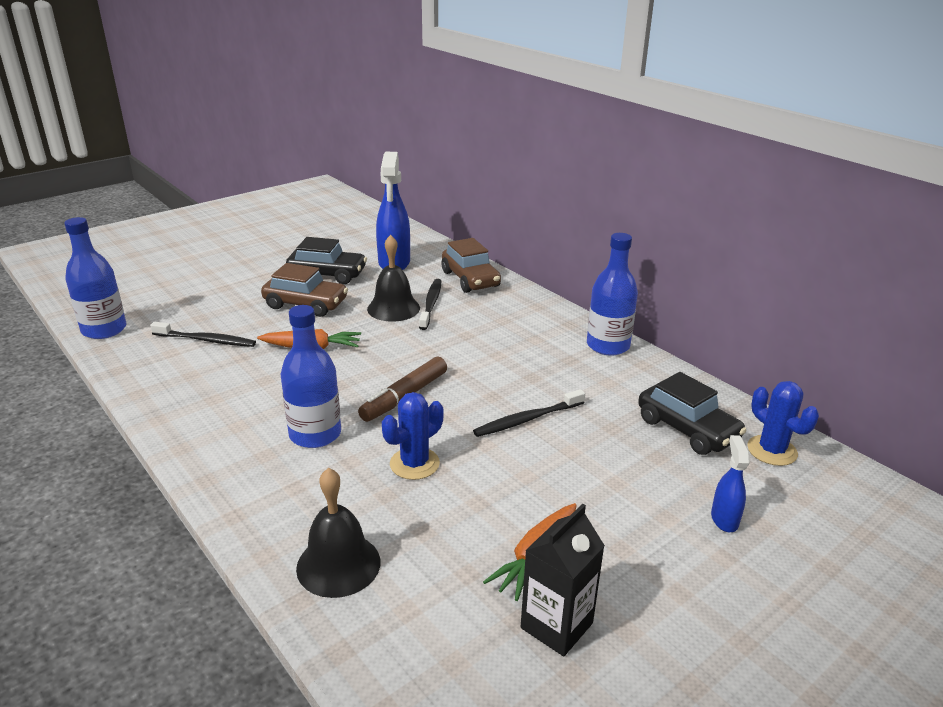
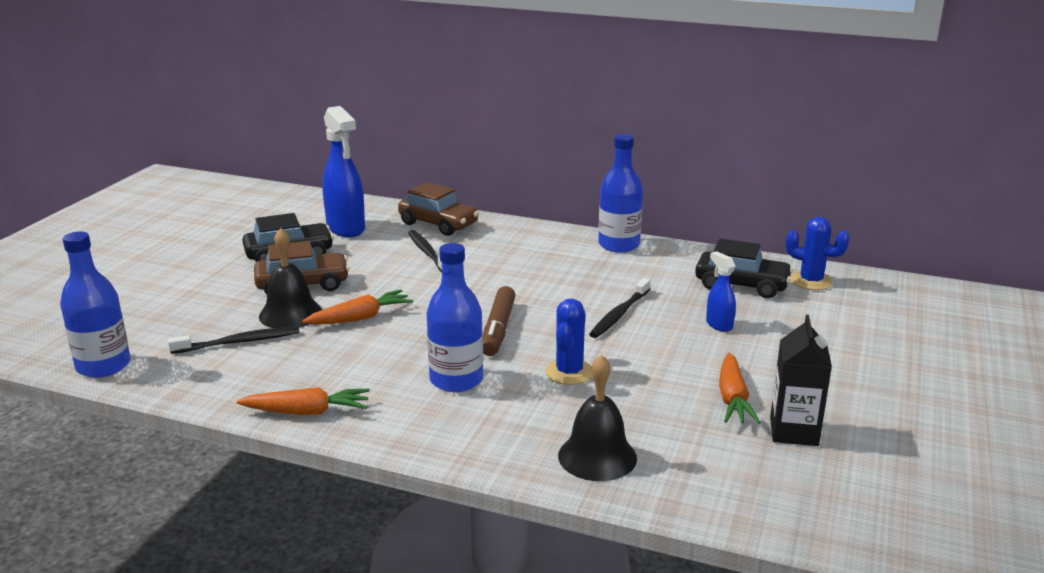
camera: 30 degrees left, 5 degrees down
black bell [367,235,420,321] -> black bell moved to [259,228,322,328]
blue spray bottle [711,435,750,532] -> blue spray bottle moved to [706,251,736,332]
none -> orange carrot [237,387,370,415]

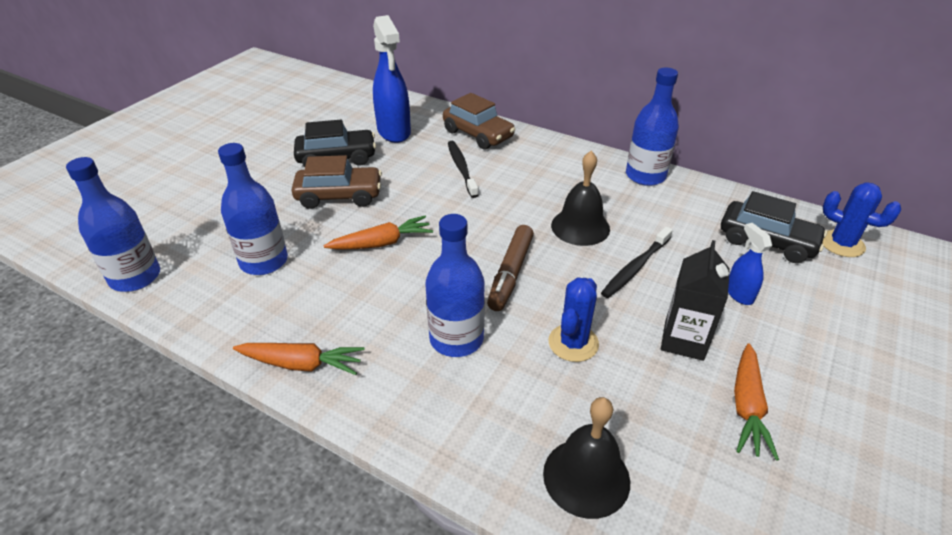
camera: 10 degrees right, 15 degrees up
black toothbrush [168,327,300,354] -> blue bottle [218,143,288,275]
black bell [259,228,322,328] -> black bell moved to [551,151,610,246]
black carton [770,315,832,446] -> black carton moved to [661,240,730,361]

